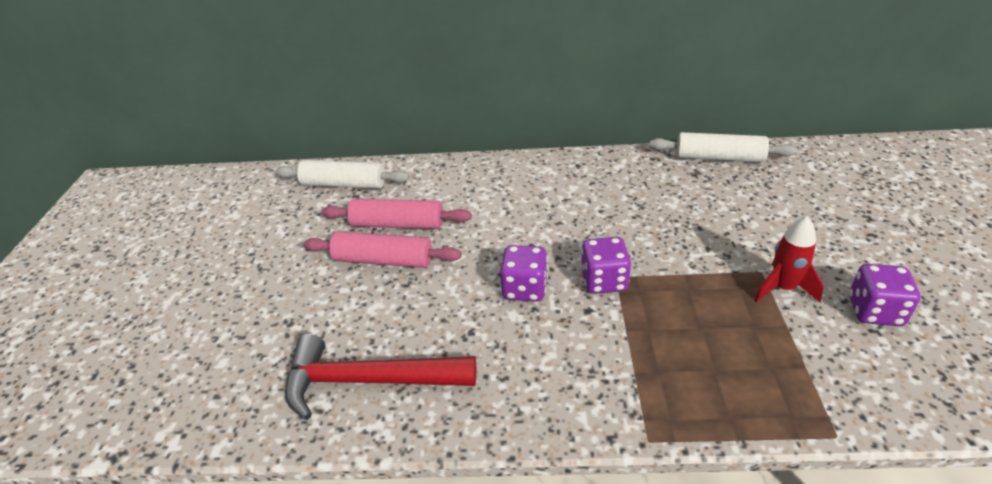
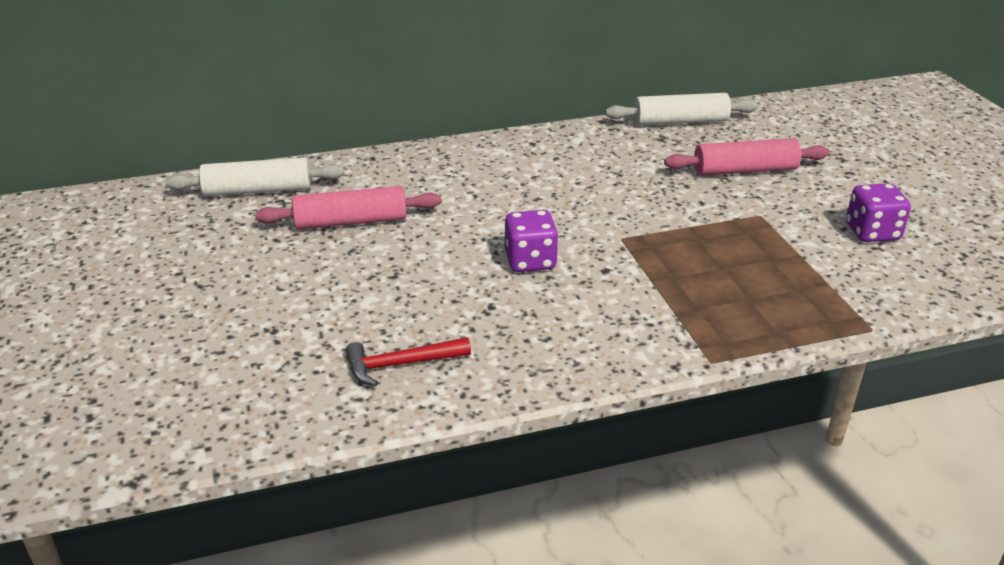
camera: 20 degrees left, 5 degrees down
red hammer [285,334,476,420] -> red hammer [346,337,471,386], size x0.57
pink rolling pin [303,232,462,268] -> pink rolling pin moved to [664,138,830,176]
purple dice [581,237,631,294] -> none
red rocket [754,216,824,302] -> none

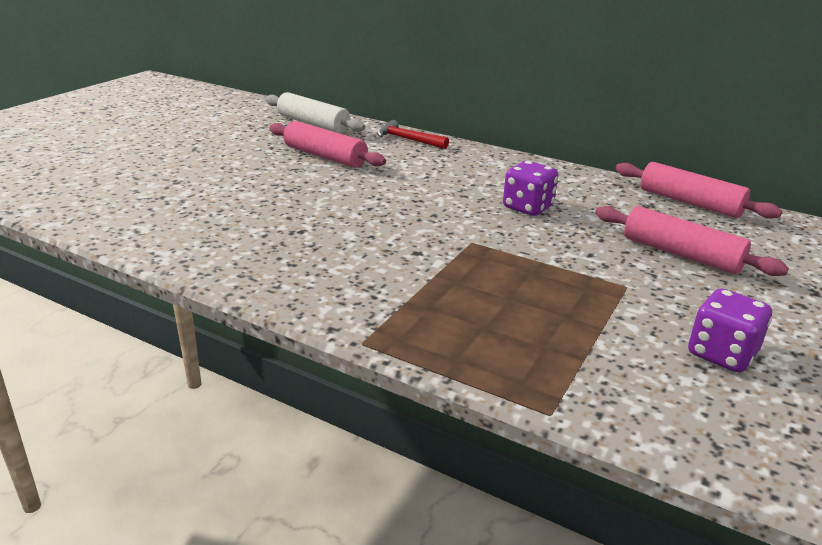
camera: 45 degrees right, 5 degrees down
red hammer [346,337,471,386] -> red hammer moved to [377,120,449,149]
purple dice [505,210,559,272] -> purple dice moved to [503,161,558,216]
white rolling pin [605,93,758,126] -> pink rolling pin [615,162,782,219]

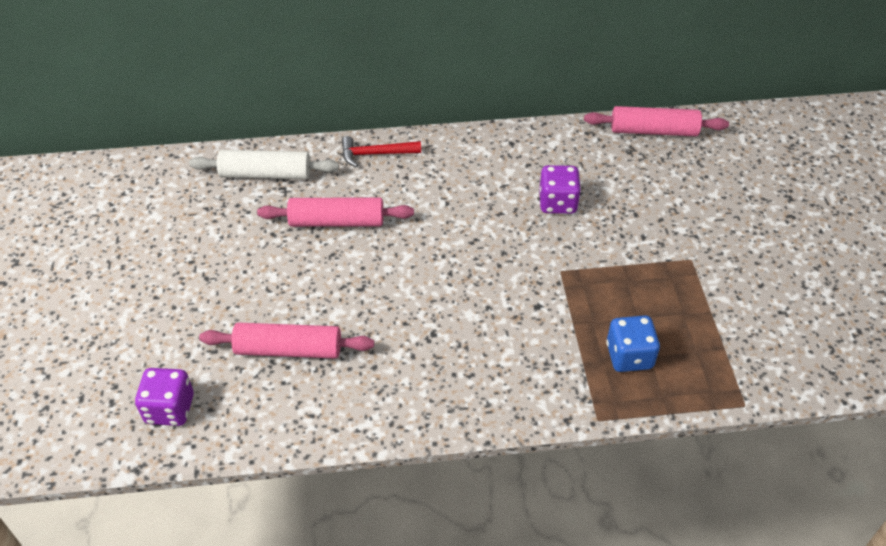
camera: 35 degrees left, 20 degrees up
pink rolling pin [595,206,789,276] -> pink rolling pin moved to [199,323,374,358]
purple dice [688,288,772,373] -> purple dice moved to [135,368,194,426]
none -> blue dice [606,315,660,372]

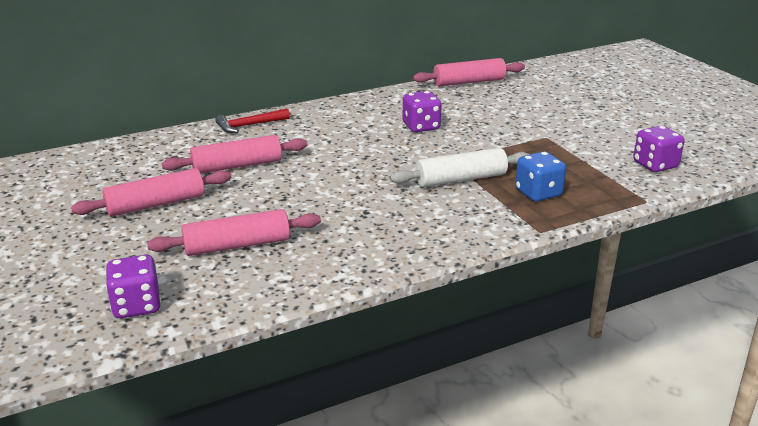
camera: 20 degrees left, 20 degrees down
white rolling pin [189,150,339,179] -> white rolling pin moved to [390,148,530,187]
none -> pink rolling pin [71,168,231,217]
none -> purple dice [633,126,684,172]

